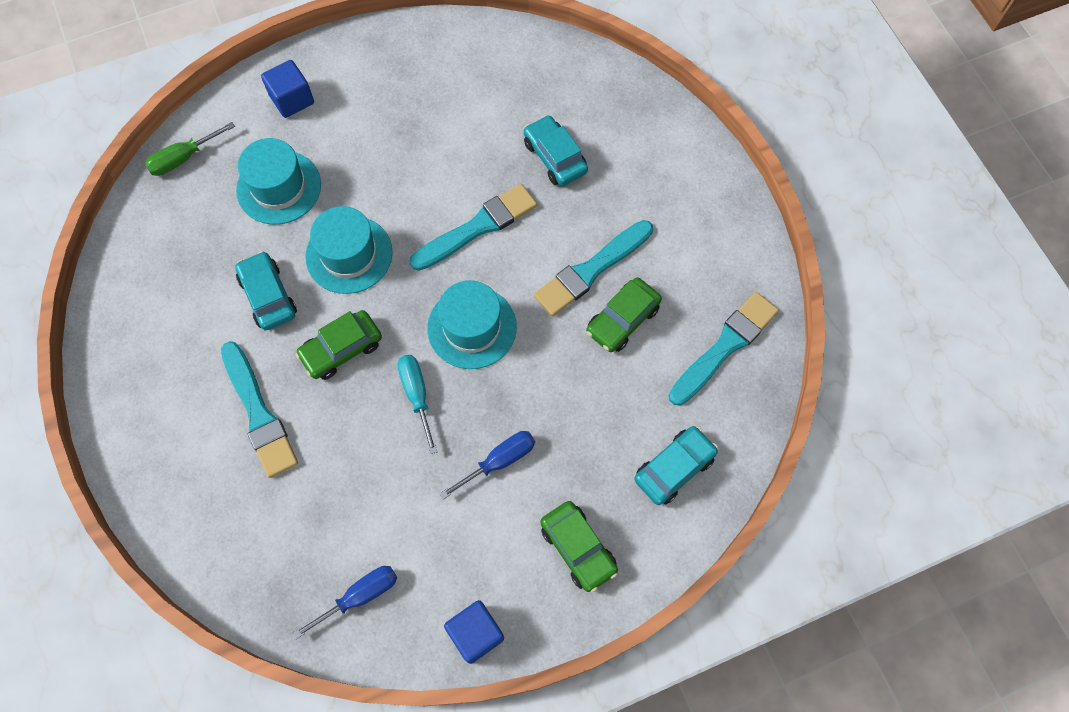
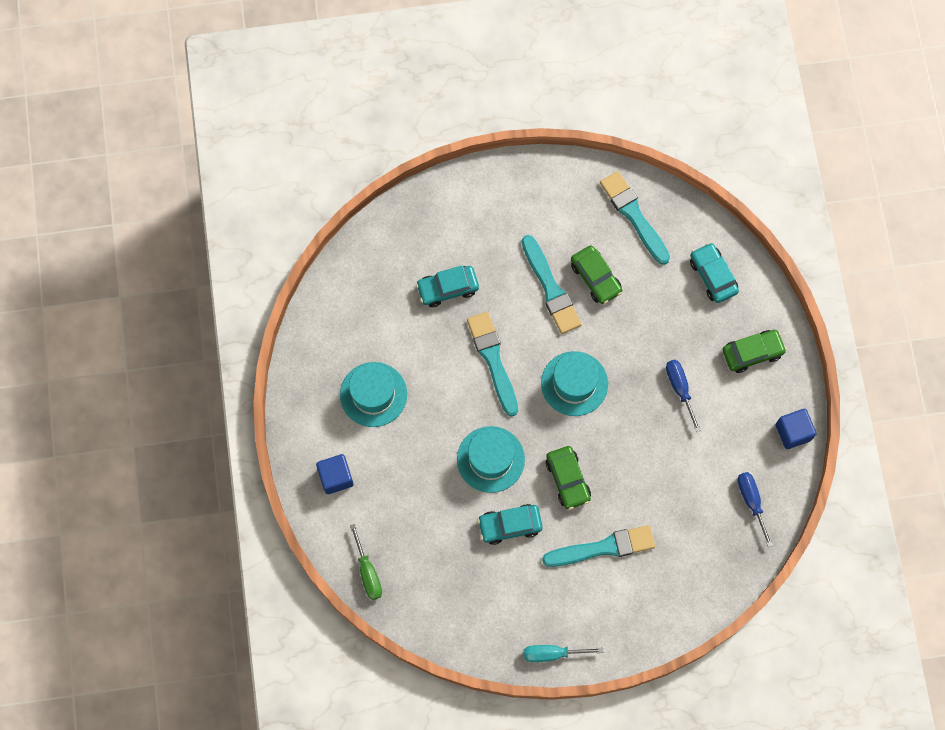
camera: 75 degrees left, 5 degrees up
turquoise hat [236,138,321,225] -> turquoise hat moved to [340,362,407,427]
turquoise screwdriver [398,355,437,454] -> turquoise screwdriver moved to [524,645,603,662]

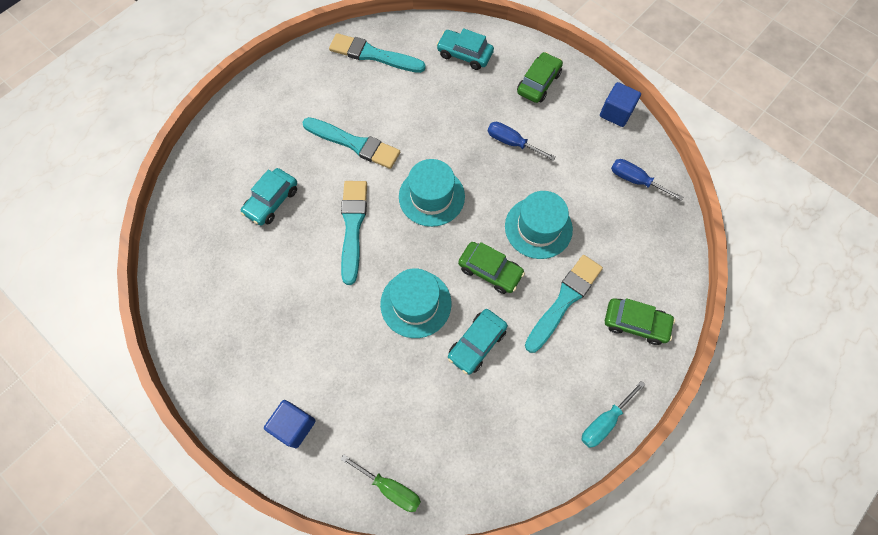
camera: 40 degrees left, 5 degrees down
turquoise hat [340,362,407,427] -> turquoise hat moved to [505,191,573,259]
turquoise brush [467,312,518,417] -> turquoise brush turned 60 degrees clockwise [341,181,367,285]
green car [571,245,622,304] -> green car moved to [605,298,675,345]

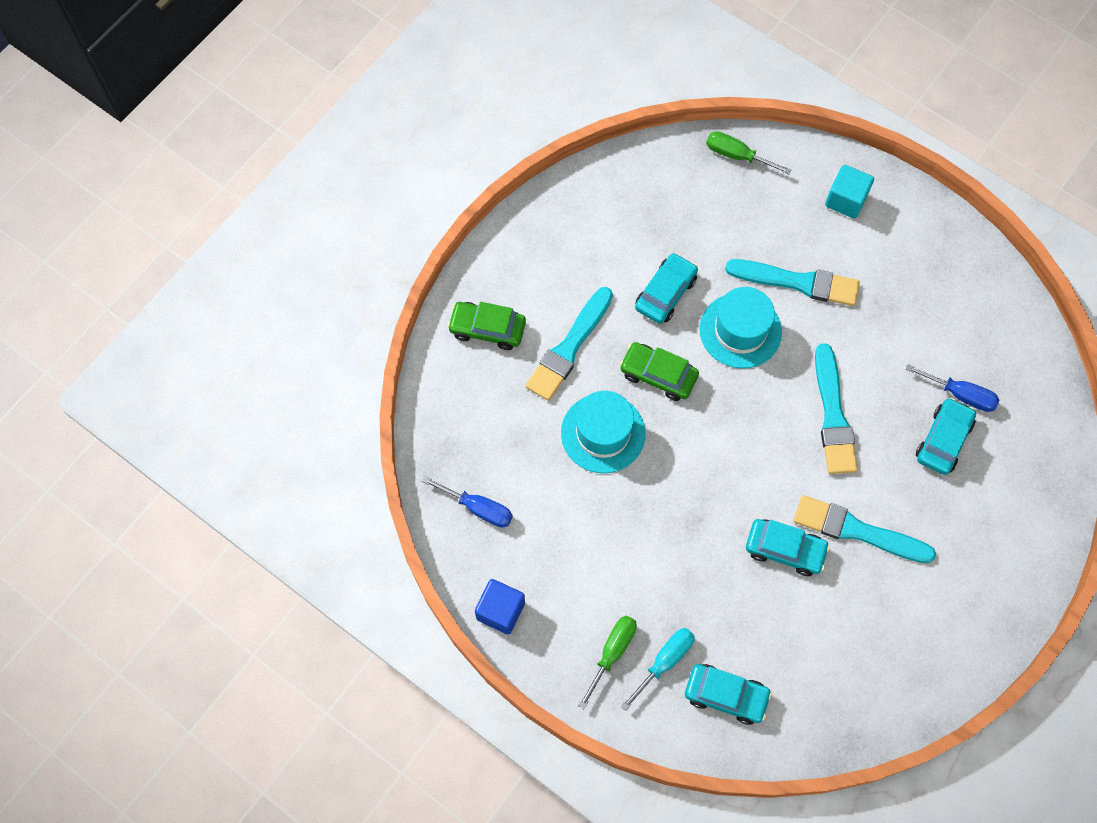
camera: 175 degrees right, 0 degrees up
blue cube [264,400,316,448] -> turquoise cube [825,165,874,219]
turquoise brush [329,33,426,73] -> turquoise brush moved to [725,259,860,306]
turquoise hat [399,159,465,227] -> none
blue screwdriver [488,122,555,161] -> blue screwdriver moved to [906,364,1000,412]
green car [517,52,563,103] -> green screwdriver [578,616,637,709]
turquoise screwdriver [581,381,645,448] -> turquoise screwdriver moved to [621,628,695,711]
none -> turquoise car [746,519,830,576]

